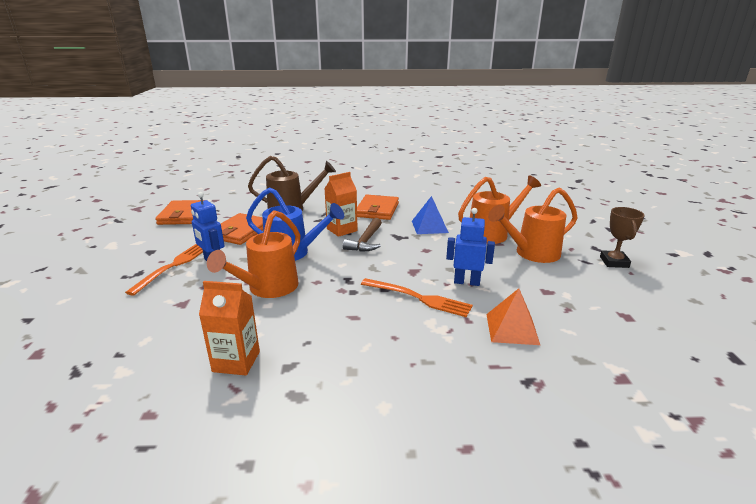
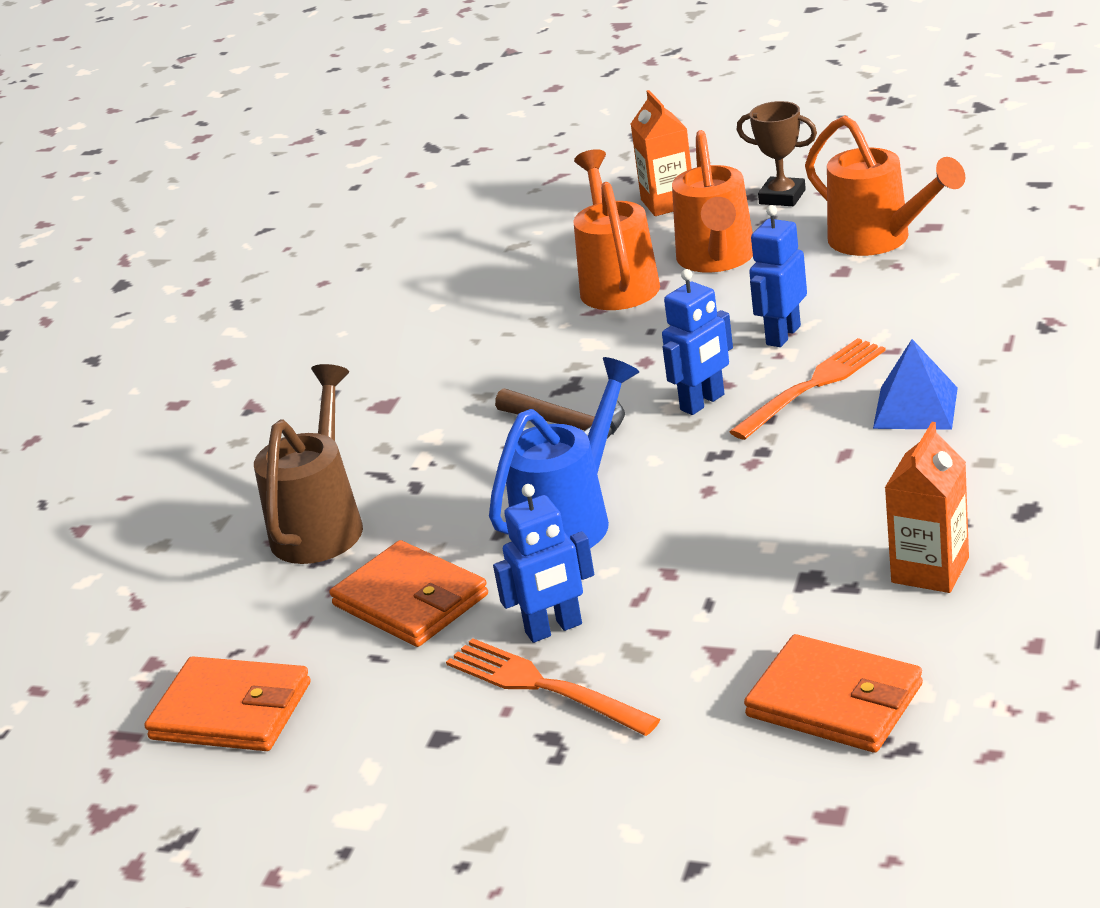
camera: 65 degrees left, 5 degrees up
orange watering can [207,210,300,298] -> orange watering can moved to [805,115,965,256]
orange carton [324,172,358,237] -> orange carton moved to [631,90,692,216]
orange wallet [357,195,399,220] -> orange wallet moved to [744,634,923,753]
blue pyramid [412,196,449,234] -> blue pyramid moved to [873,339,958,430]
orange pyramid [486,288,540,345] -> none
none -> blue robot [662,269,733,415]

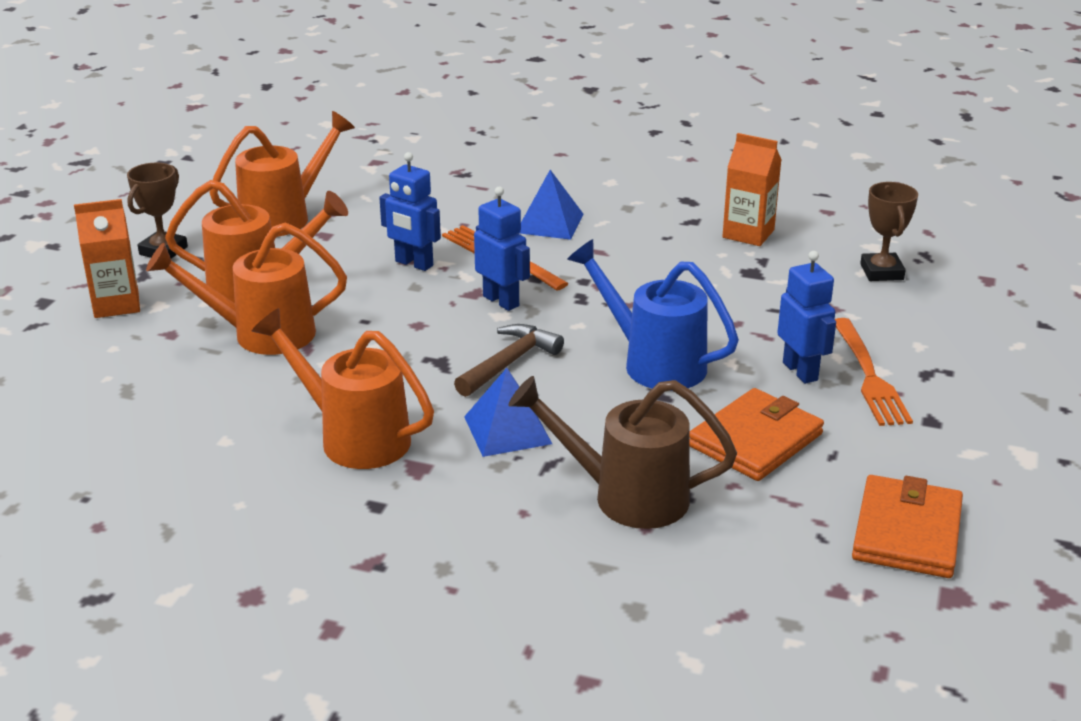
camera: 95 degrees left, 0 degrees up
orange fork [446,638,660,736] -> orange fork turned 45 degrees counterclockwise [834,318,913,426]
orange wallet [744,634,923,753] -> brown trophy [860,182,918,281]
none -> orange watering can [252,308,434,469]
none -> blue pyramid [464,368,552,457]

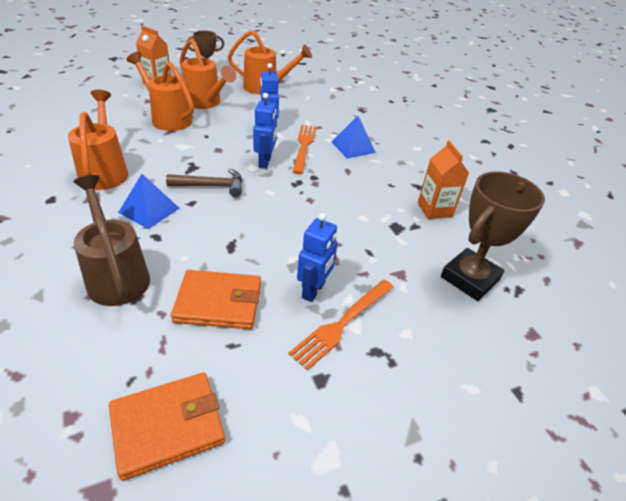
camera: 45 degrees right, 10 degrees up
blue watering can [567,239,739,391] -> none
brown trophy [860,182,918,281] -> brown trophy [441,171,545,301], size x1.63

